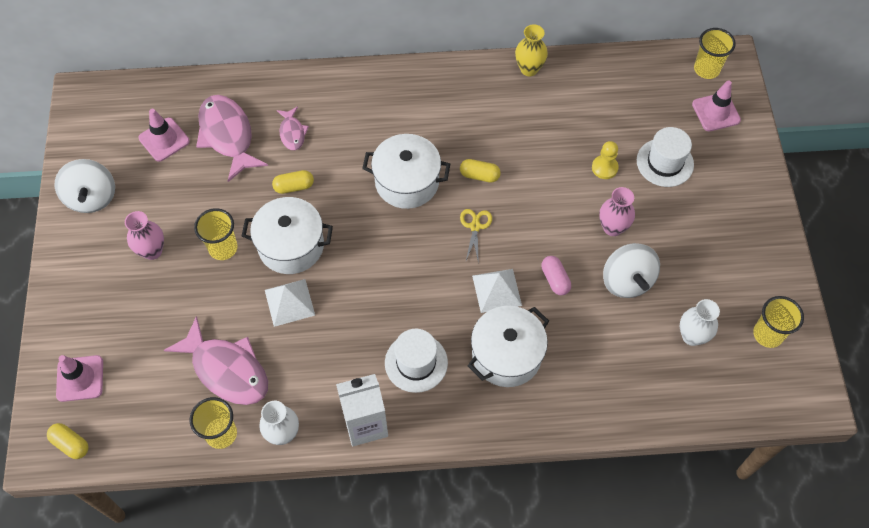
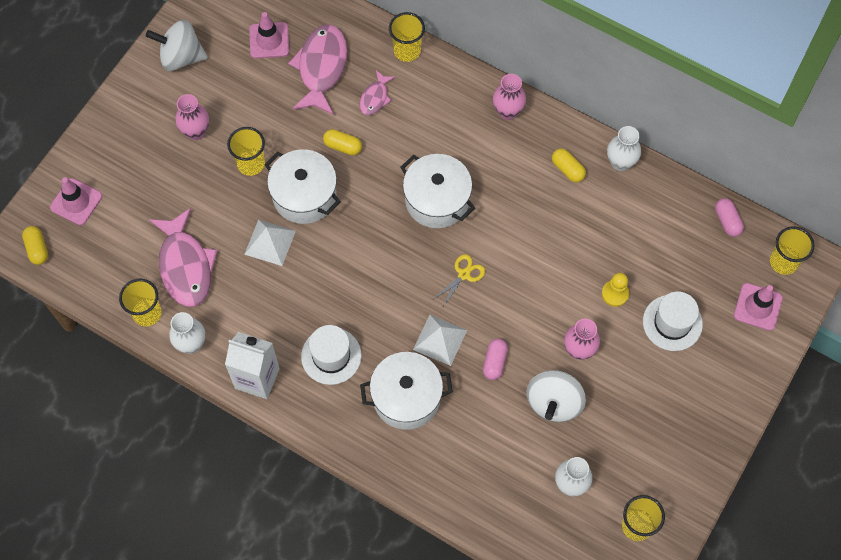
camera: 35 degrees right, 5 degrees up
white spinning top [55,159,115,213] -> white spinning top turned 75 degrees clockwise [146,20,208,71]
yellow capsule [460,159,501,183] -> yellow capsule moved to [552,149,586,182]
yellow vase [515,24,548,76] -> white vase [607,126,641,171]
none -> yellow cup [389,12,425,62]
none -> pink vase [493,74,526,120]
none -> pink capsule [715,198,744,237]

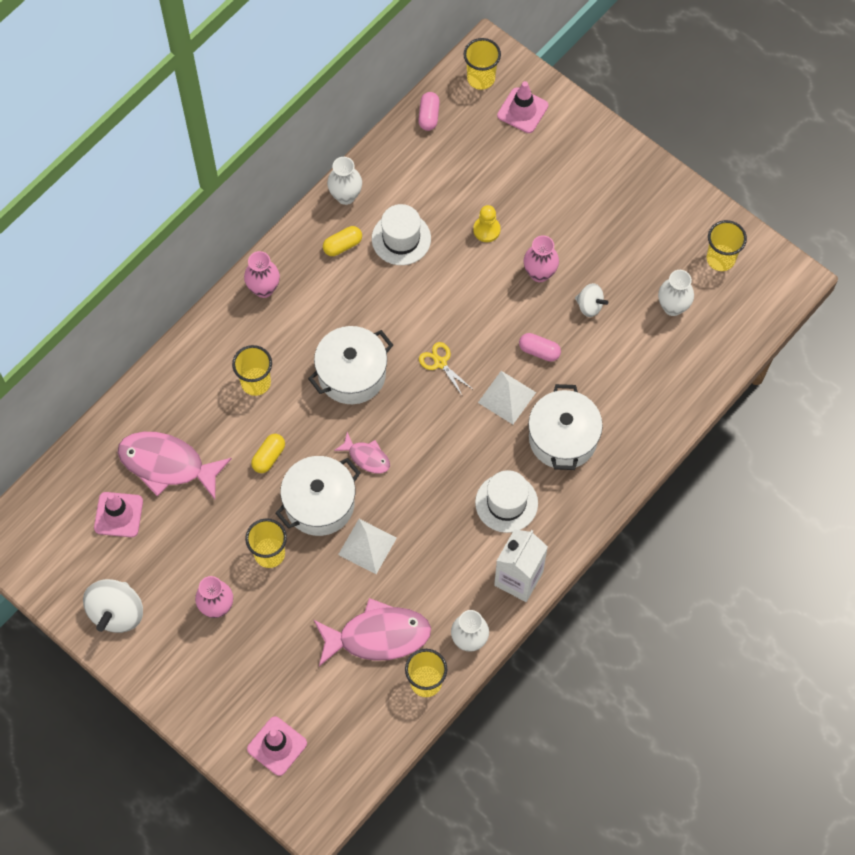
camera: 80 degrees left, 0 degrees up
yellow capsule [22,226,48,265] -> none
pink fish [360,70,395,116] -> pink fish moved to [334,432,390,473]
yellow cup [389,12,425,62] -> yellow cup moved to [232,345,272,396]
white spinning top [526,370,586,422] -> white spinning top [575,283,608,317], size x0.58
white hat [643,291,703,351] -> white hat moved to [372,204,431,265]
pink capsule [715,198,744,237] -> pink capsule turned 75 degrees counterclockwise [418,92,440,131]

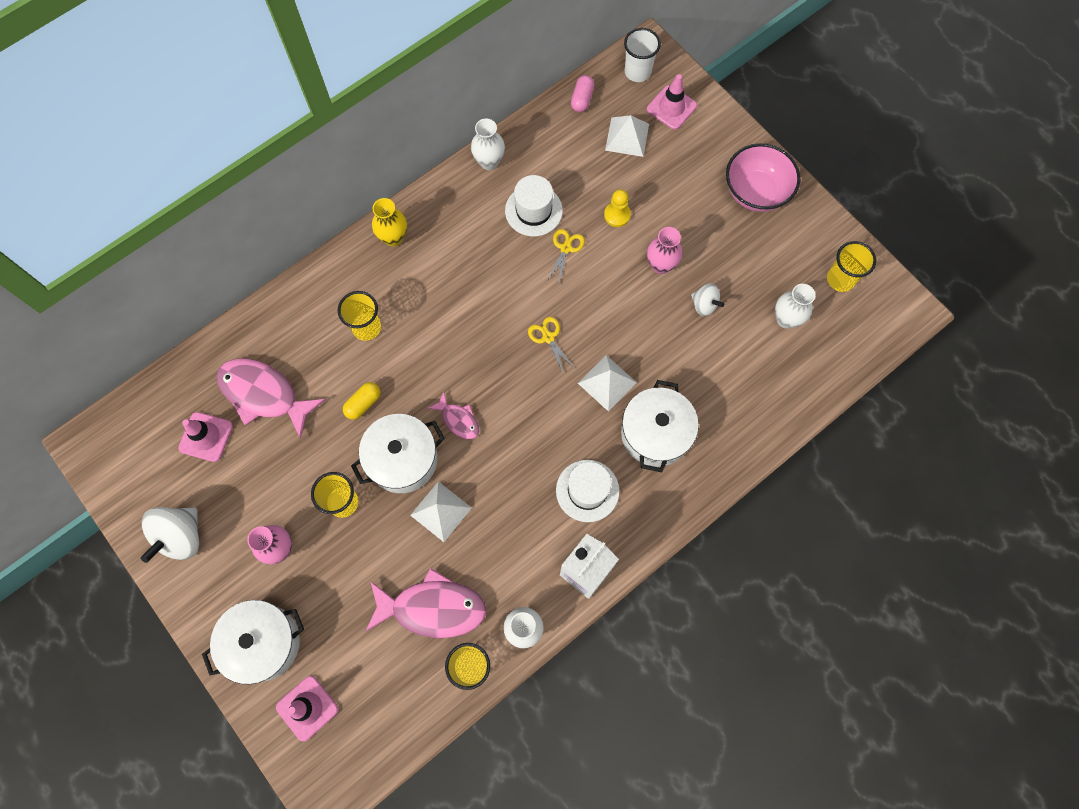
camera: 10 degrees right, 5 degrees up
pink vase [244,251,280,298] -> yellow vase [372,198,407,247]
white pot [308,326,393,404] -> white pot moved to [202,600,304,684]
yellow capsule [323,226,362,256] -> none
yellow cup [464,38,501,90] -> white cup [624,28,661,82]
pink capsule [519,333,561,362] -> none
none -> yellow scissors [547,229,585,283]
none -> white pyramid [605,115,649,157]
none -> pink bowl [726,143,800,212]

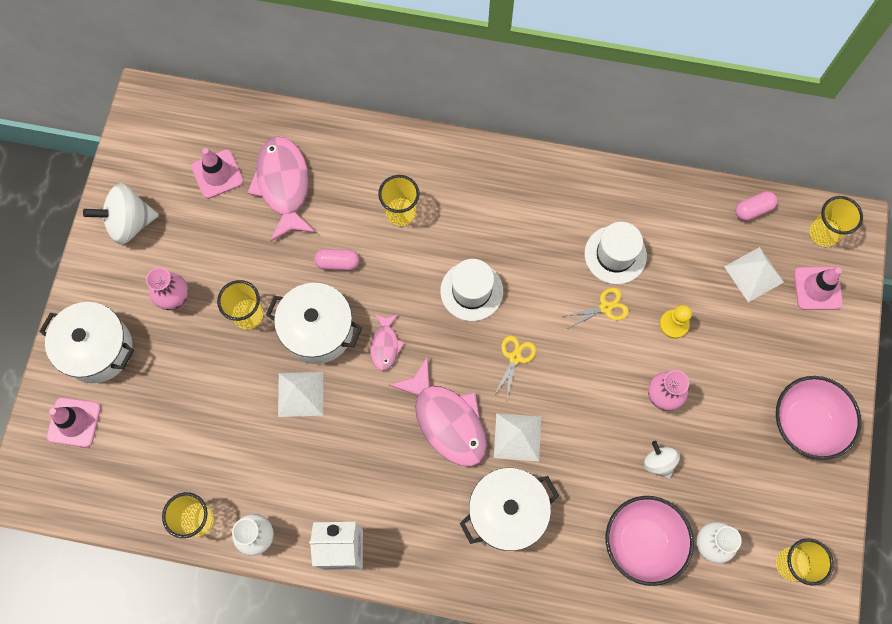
camera: 50 degrees right, 0 degrees up
yellow capsule [343,382,380,420] -> pink capsule [314,249,359,270]
pink fish [365,568,487,638] -> pink fish moved to [389,357,487,466]
yellow vase [372,198,407,247] -> none
white vase [471,119,505,170] -> none
white hat [556,460,619,522] -> white hat moved to [440,259,503,321]
white cup [624,28,661,82] -> yellow cup [809,196,863,247]
white spinning top [691,283,724,316] -> white spinning top turned 150 degrees clockwise [643,441,680,479]
none -> pink bowl [606,496,694,586]

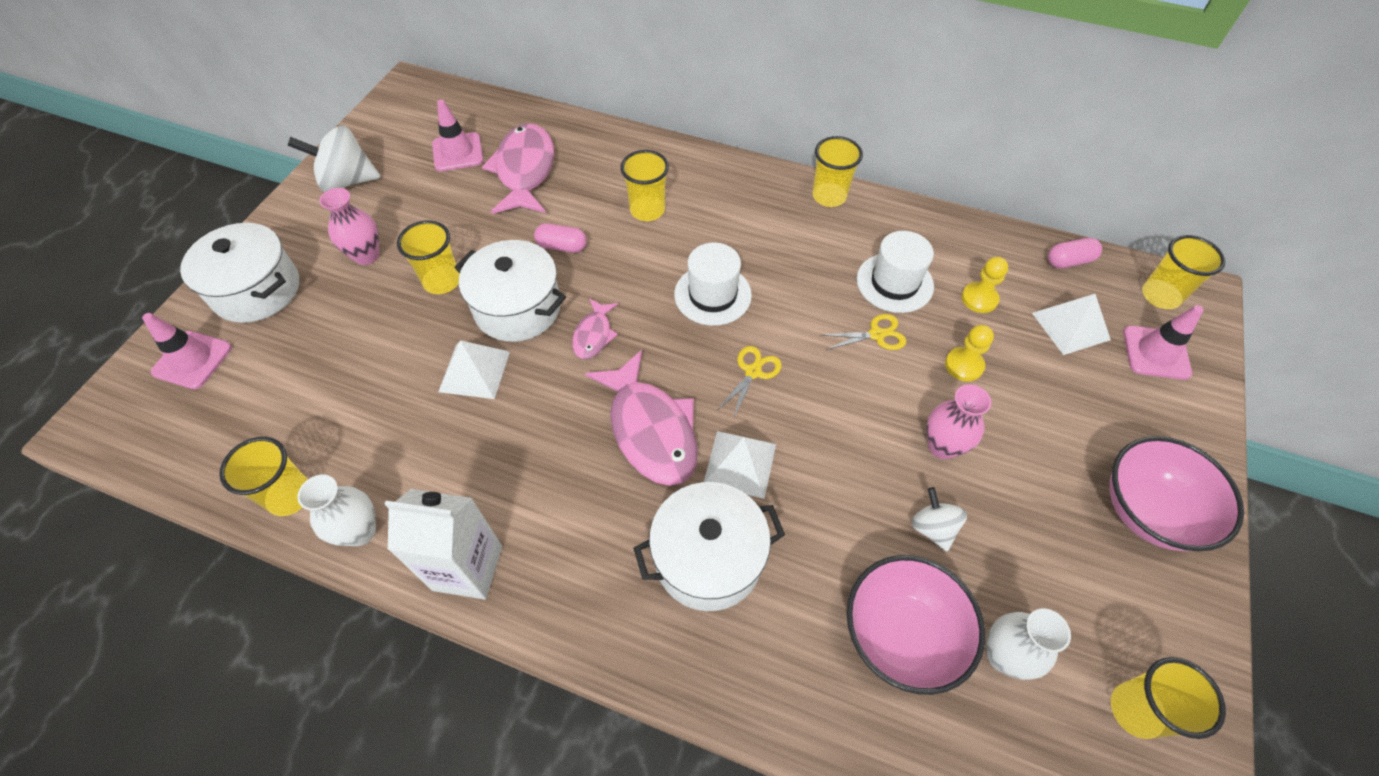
camera: 10 degrees right, 15 degrees down
none -> yellow cup [813,136,863,207]
none -> yellow pawn [962,257,1008,313]

